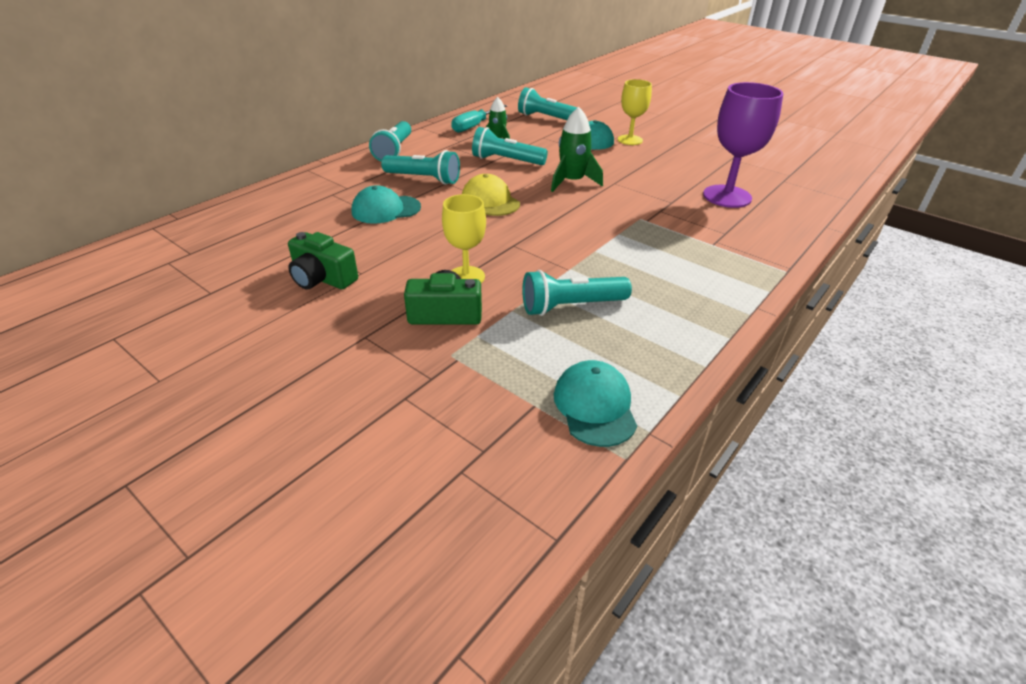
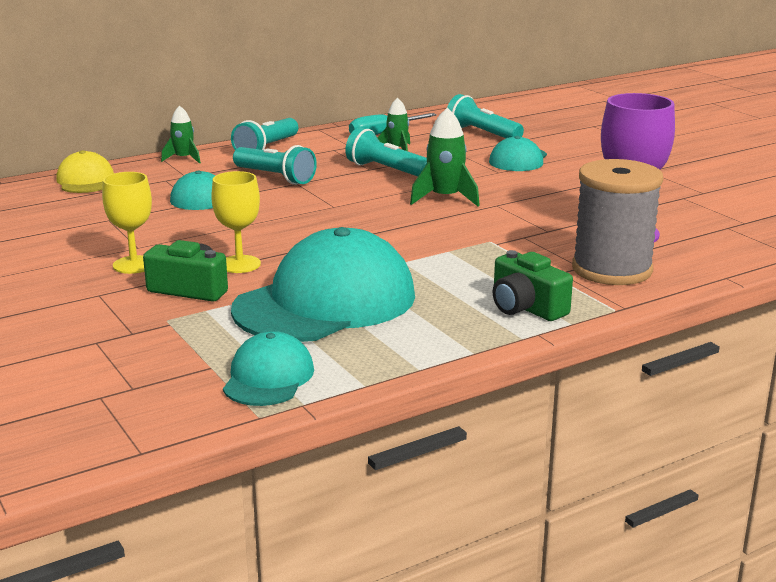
camera: 20 degrees right, 15 degrees down
green camera [288,232,358,289] -> green camera moved to [493,250,573,321]
yellow cap [462,174,520,216] -> yellow cap moved to [56,150,114,193]
turquoise flashlight [522,270,632,316] -> turquoise cap [231,227,415,342]
yellow goblet [618,79,652,145] -> yellow goblet moved to [102,172,152,274]
none -> green rocket [161,105,201,163]
none -> grey spool [572,159,663,285]

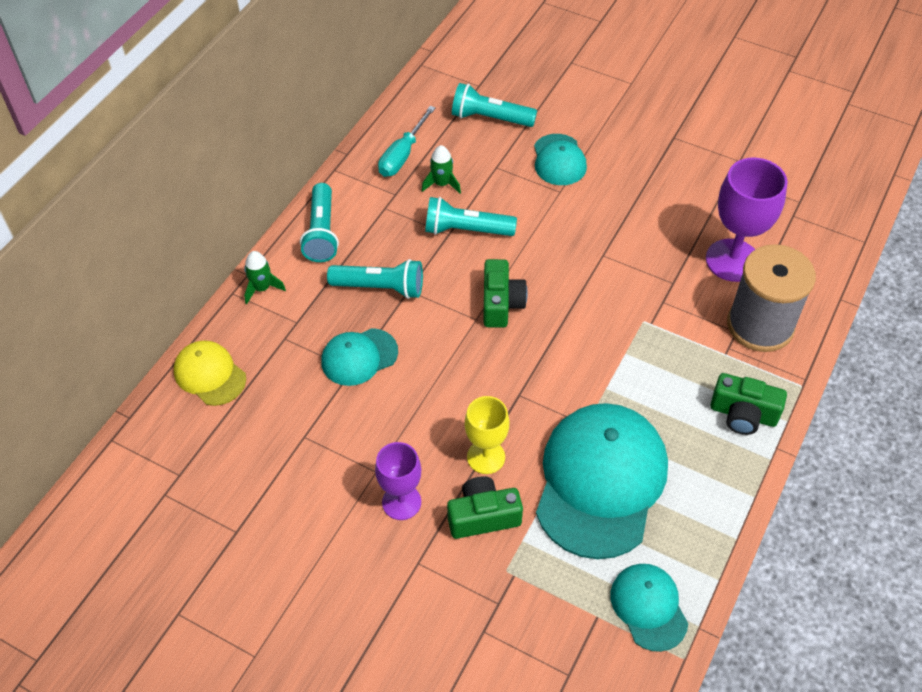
camera: 30 degrees left, 30 degrees up
yellow goblet [102,172,152,274] -> purple goblet [375,442,421,520]
green rocket [410,108,480,206] -> none
none -> green camera [483,259,528,328]

